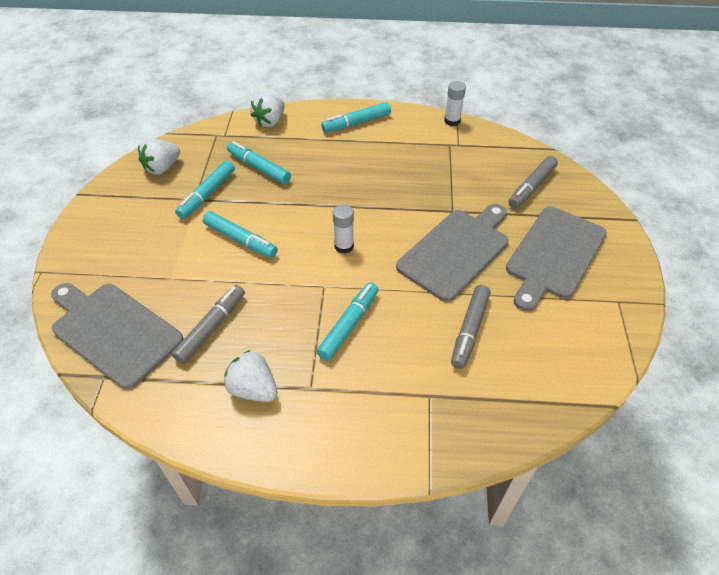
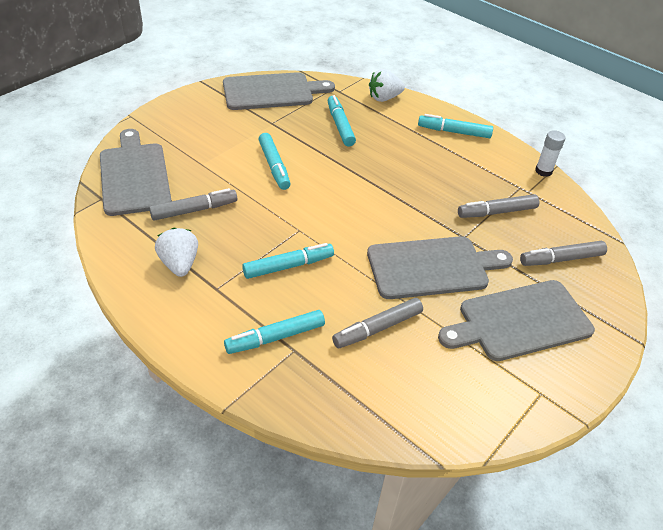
camera: 35 degrees right, 5 degrees down
white strawberry [138,138,180,175] -> grey cutting board [223,72,335,110]
turquoise marker [175,160,235,219] -> turquoise marker moved to [224,310,325,354]
white glue stick [333,204,354,254] -> none
none -> grey marker [458,194,539,218]

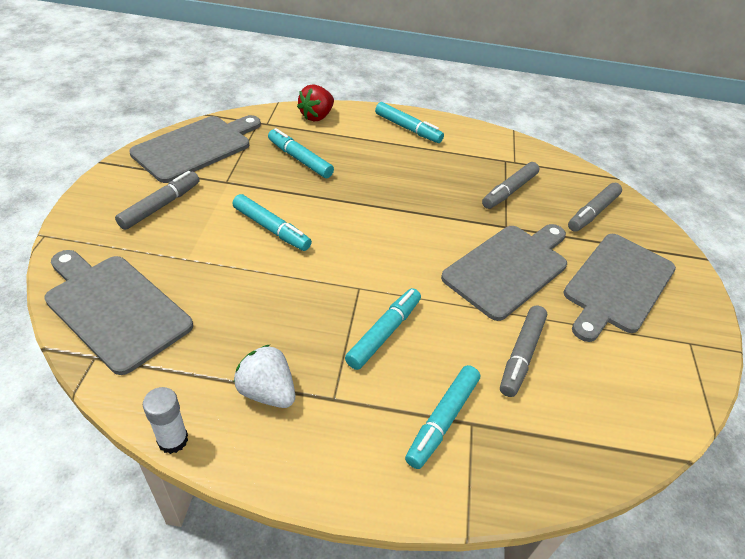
camera: 35 degrees left, 0 degrees up
grey marker [149,188,237,221] -> grey marker moved to [115,171,200,230]
white strawberry [369,69,405,102] -> red strawberry [297,84,334,121]
turquoise marker [418,114,493,138] -> turquoise marker turned 120 degrees counterclockwise [375,102,444,143]
white glue stick [535,130,566,177] -> white glue stick moved to [143,387,188,454]

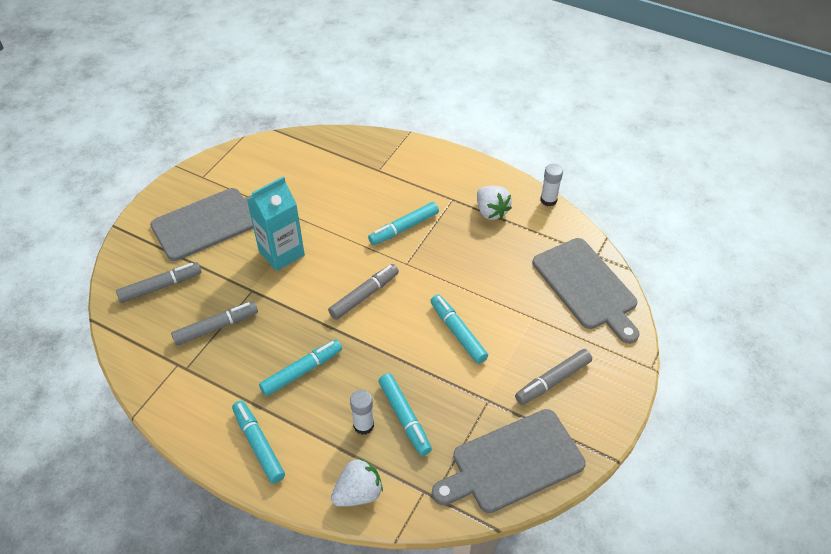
camera: 155 degrees left, 5 degrees up
red strawberry [297,84,334,121] -> white strawberry [331,458,383,507]
turquoise marker [405,365,480,469] -> turquoise marker moved to [259,339,342,396]
grey cutting board [441,224,567,321] -> turquoise carton [247,176,305,271]
grey marker [500,306,547,397] -> grey marker moved to [328,264,399,320]
none -> white glue stick [350,390,374,435]

